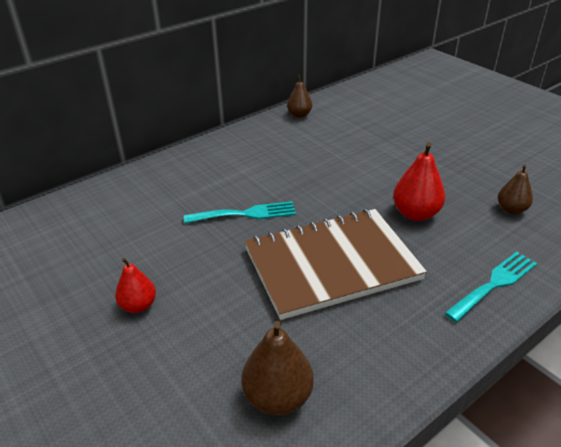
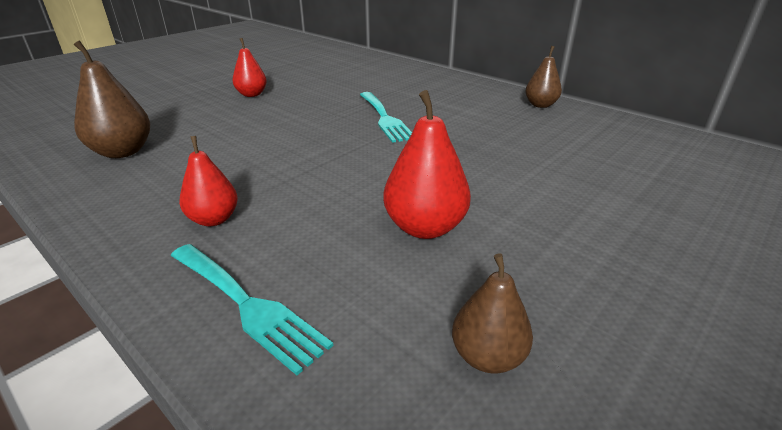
camera: 80 degrees right, 5 degrees down
brown notebook [244,209,427,320] -> none
brown pear [287,75,312,118] -> brown pear moved to [525,46,562,108]
none -> red pear [179,136,238,226]

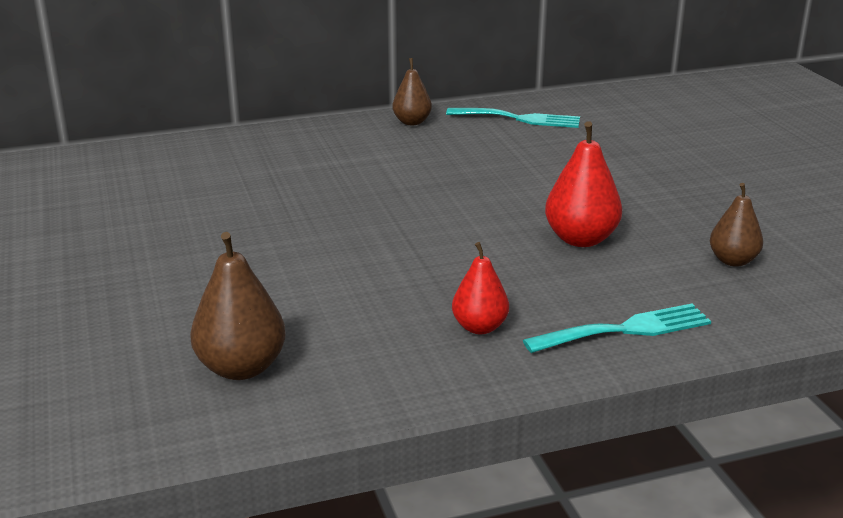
camera: 60 degrees left, 5 degrees down
red pear [233,38,267,97] -> none
turquoise fork [360,92,412,143] -> turquoise fork moved to [446,108,580,128]

